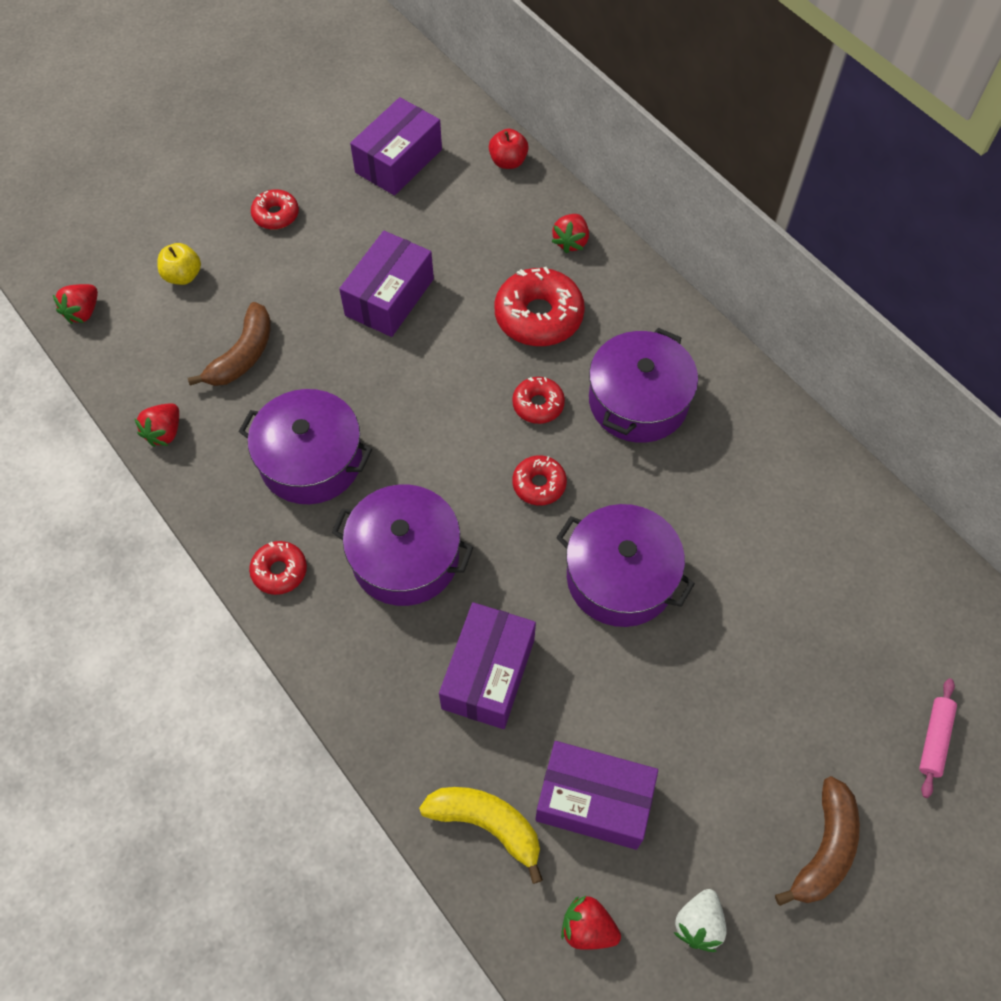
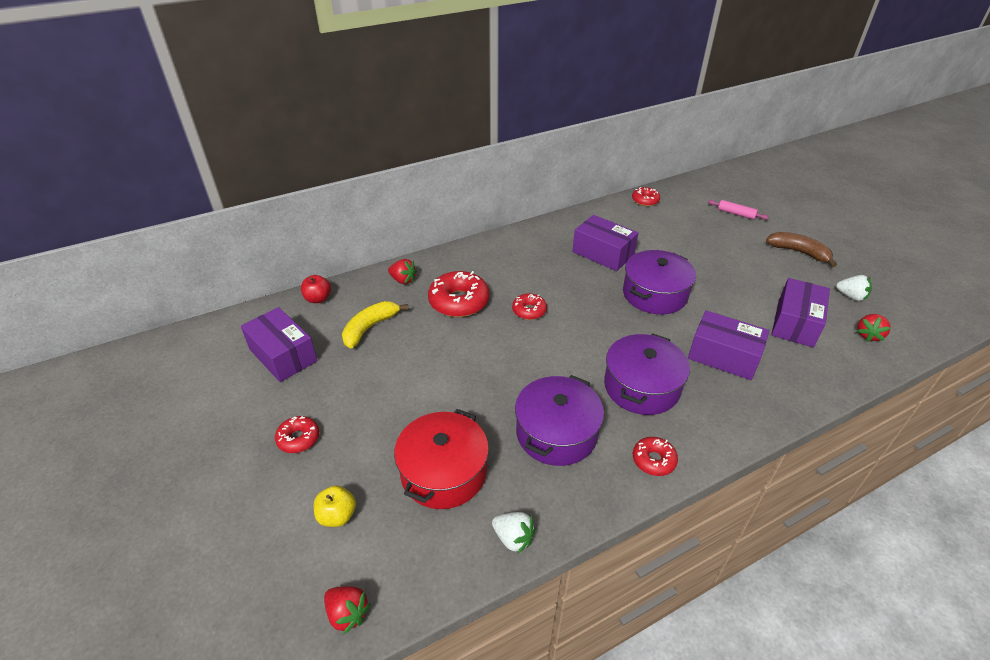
camera: 80 degrees left, 20 degrees down
red strawberry [134,403,179,447] -> white strawberry [492,512,536,553]
brown banana [188,302,271,386] -> red pot [394,409,489,509]
purple box [339,231,434,337] -> purple box moved to [572,215,638,271]
yellow banana [419,787,543,884] -> yellow banana moved to [342,301,408,348]
red donut [512,455,567,505] -> red donut moved to [632,187,660,206]
purple pot [589,328,698,443] -> none

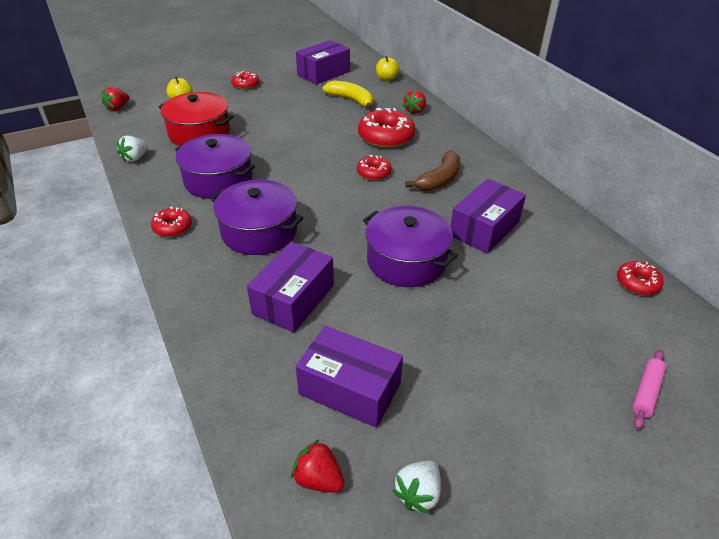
camera: 90 degrees right, 0 degrees up
red apple [301,275,331,303] -> yellow apple [376,56,399,81]
brown banana [766,232,837,267] -> brown banana moved to [405,150,460,191]

